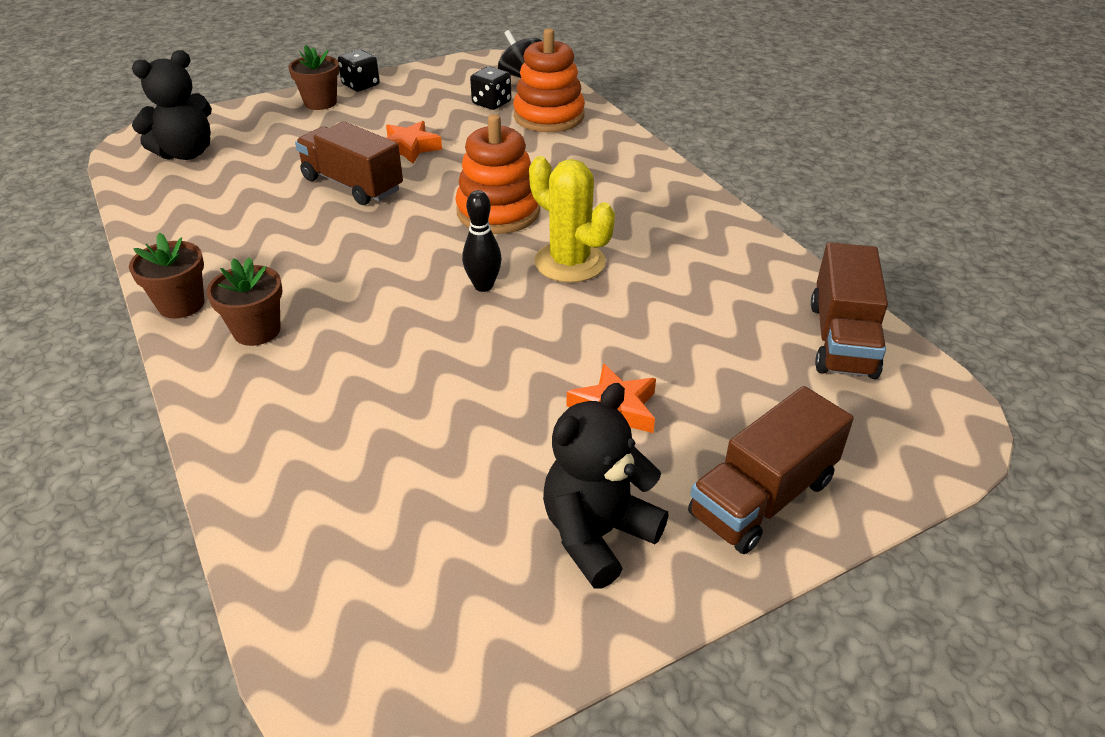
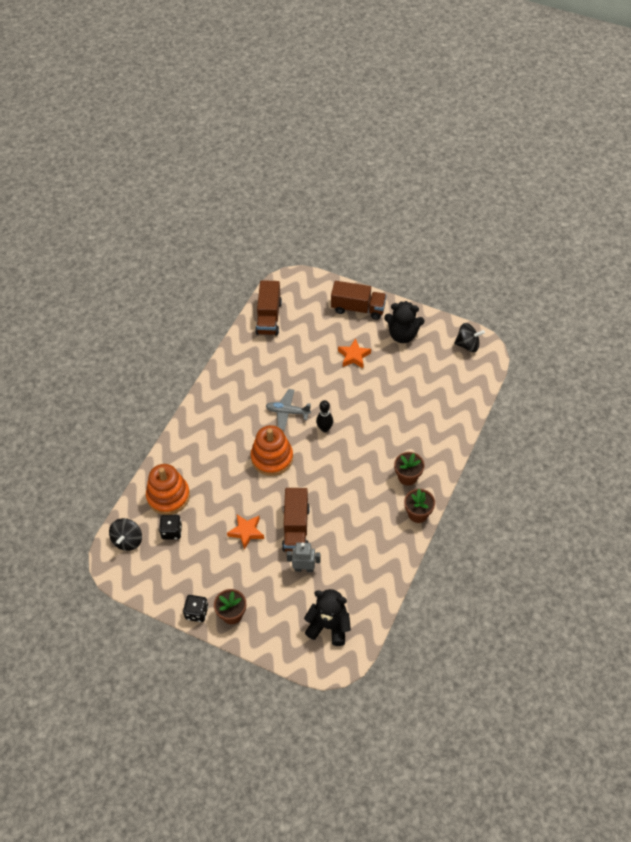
camera: 125 degrees left, 15 degrees up
yellow cactus [529,156,615,283] -> grey plane [266,389,311,430]
brown truck [811,242,888,379] -> brown truck turned 120 degrees clockwise [255,280,282,335]
none -> grey robot [287,542,321,572]
none -> black spinning top [454,323,485,352]

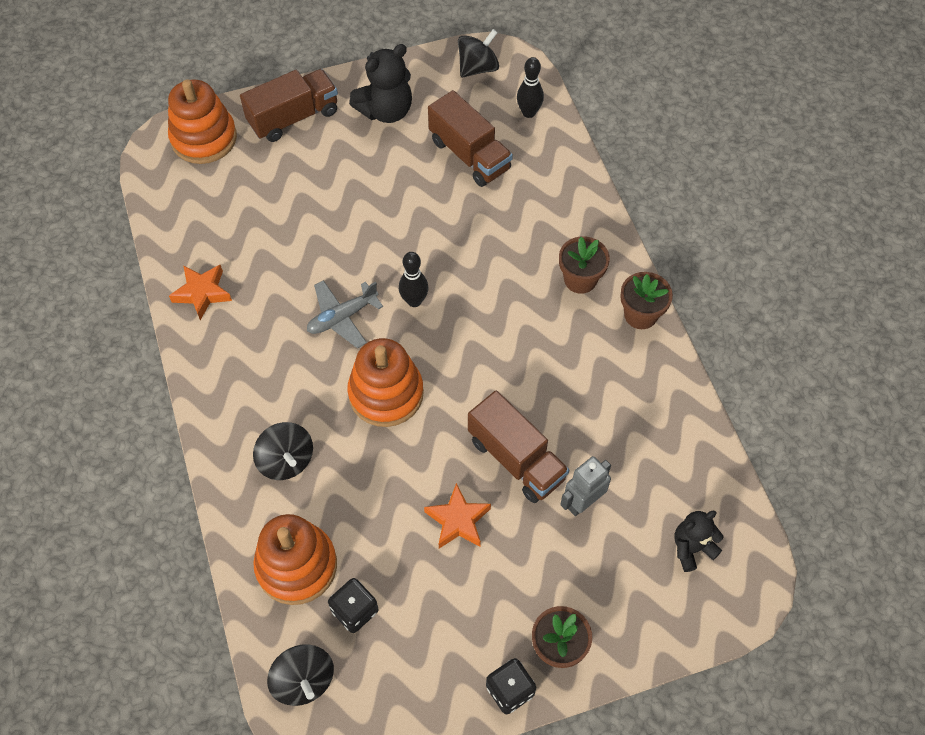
camera: 45 degrees left, 5 degrees up
brown truck [255,280,282,335] -> brown truck moved to [428,90,513,187]
black teddy bear [304,589,351,646] -> black teddy bear [674,511,723,572], size x0.63
orange star [338,338,371,368] -> orange star moved to [169,265,232,320]
none -> orange stacking toy [168,79,237,164]
none -> black spinning top [253,422,313,480]
none -> black bowling pin [517,57,544,118]

